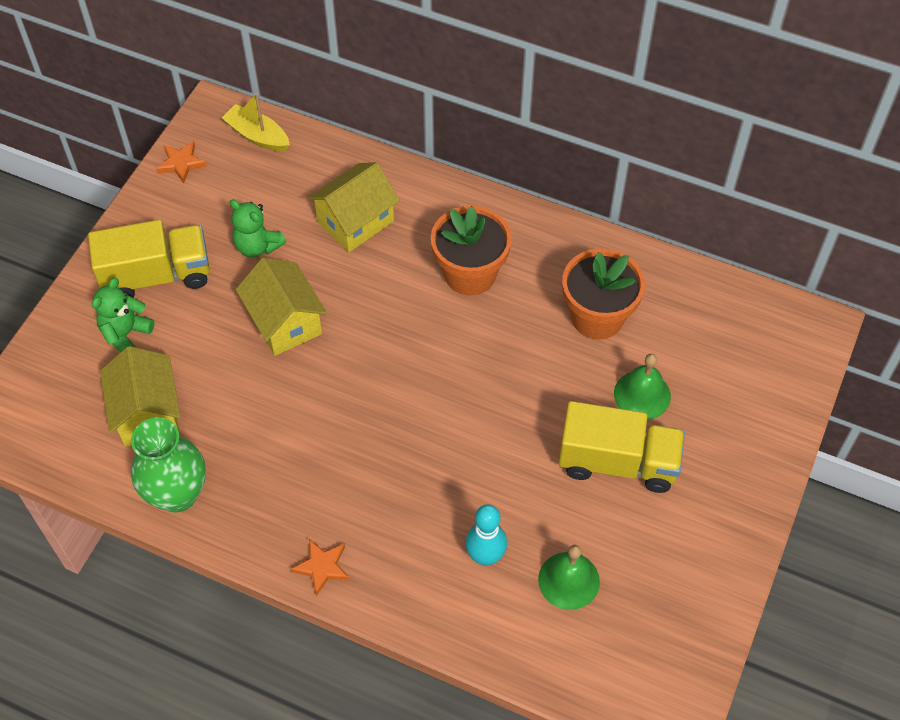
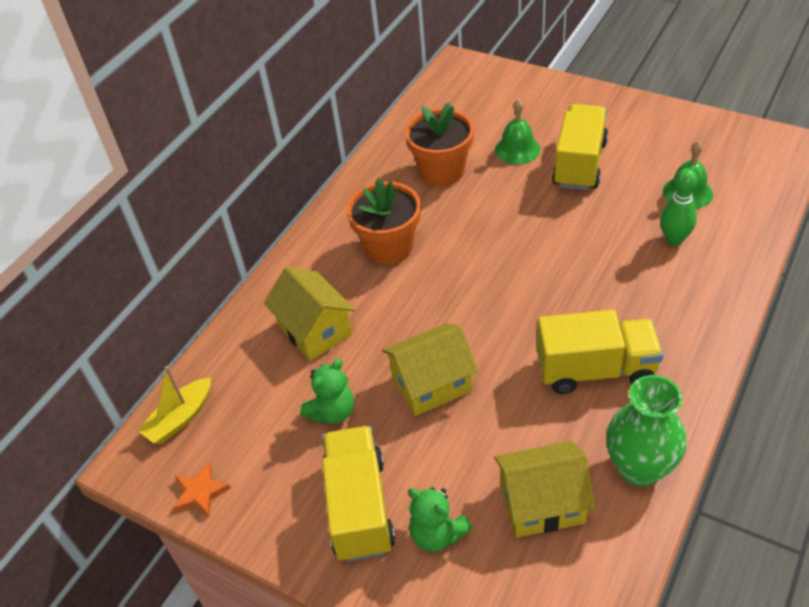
camera: 80 degrees left, 10 degrees down
orange star [291,539,350,596] -> none
turquoise bowling pin [465,504,507,566] -> green bowling pin [660,169,697,246]
none -> yellow truck [536,309,663,394]

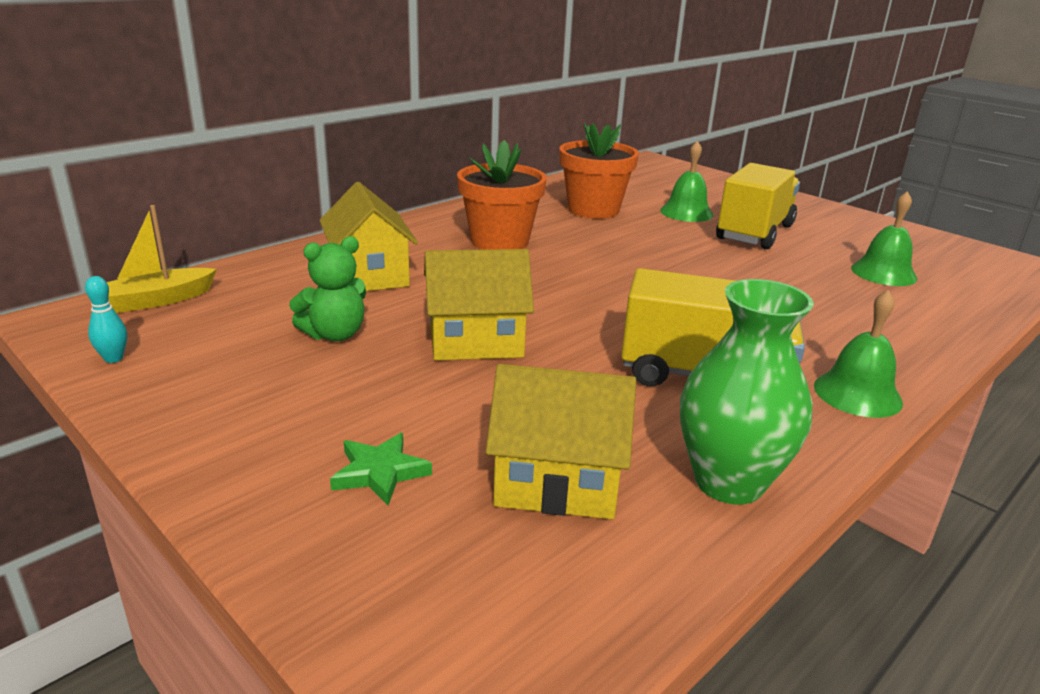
camera: 10 degrees right, 20 degrees down
orange star [173,462,231,517] -> turquoise bowling pin [85,276,127,363]
yellow truck [322,426,395,562] -> none
green teddy bear [408,487,472,552] -> green star [330,433,432,505]
green bowling pin [660,169,697,246] -> none
none -> green bell [814,290,903,418]

